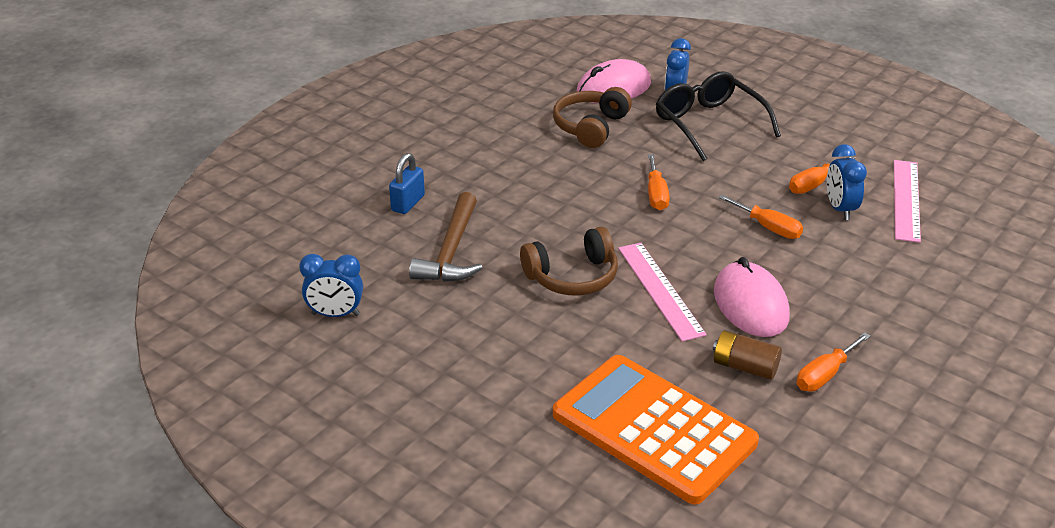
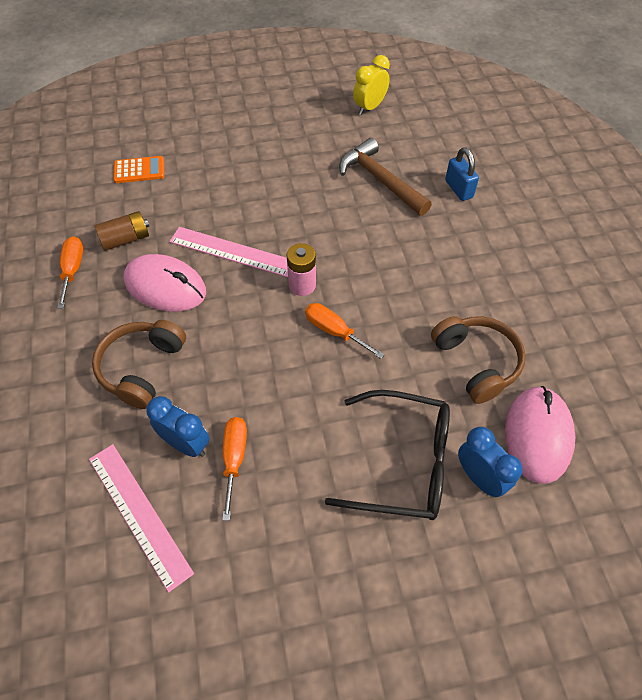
camera: 130 degrees right, 20 degrees up
blue clock [299,254,363,317] -> yellow clock [353,55,390,115]
brown headphones [520,227,618,296] -> brown headphones moved to [92,320,186,409]
orange calculator [553,355,759,505] -> orange calculator [113,156,164,183], size x0.41
orange screwdriver [718,195,803,239] -> none
none -> pink battery [287,243,316,296]

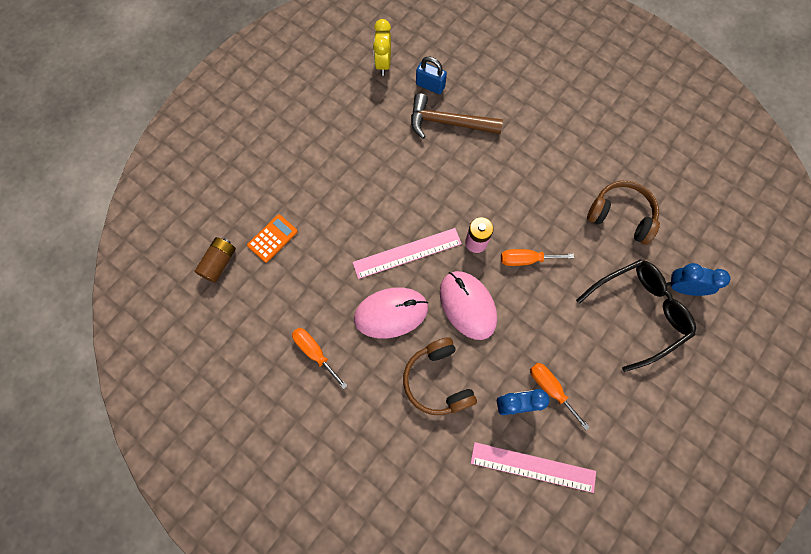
camera: 40 degrees left, 15 degrees up
brown battery [94,211,149,251] -> brown battery moved to [194,237,236,283]
blue padlock [445,147,479,201] -> blue padlock moved to [416,56,447,94]
pink mouse [505,386,575,484] -> pink mouse moved to [440,271,497,340]

